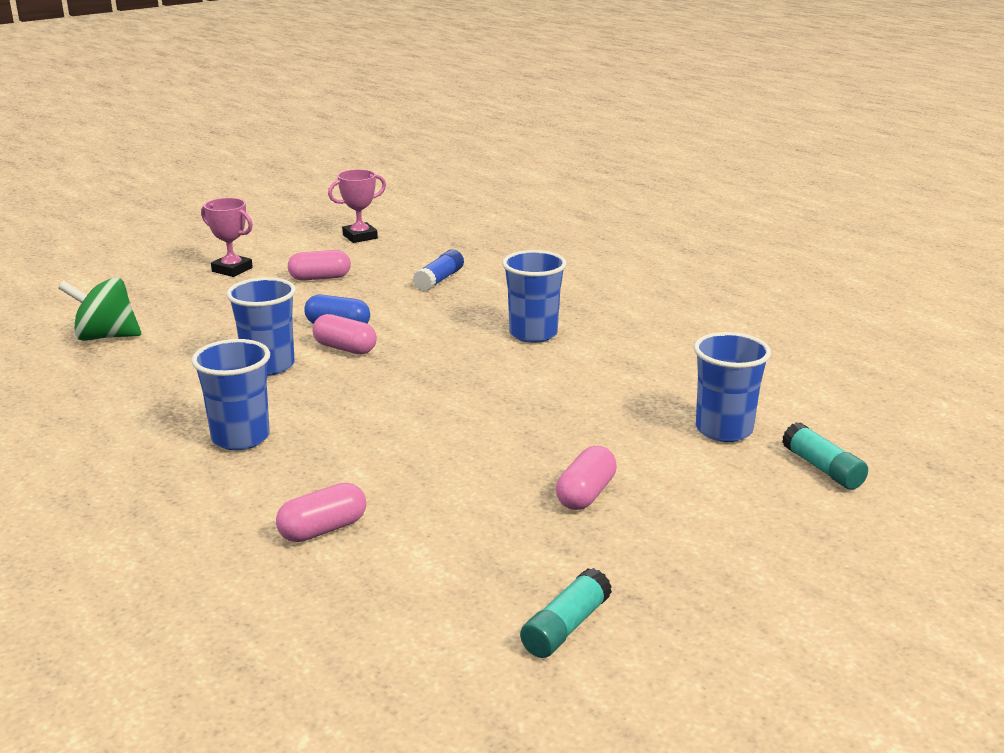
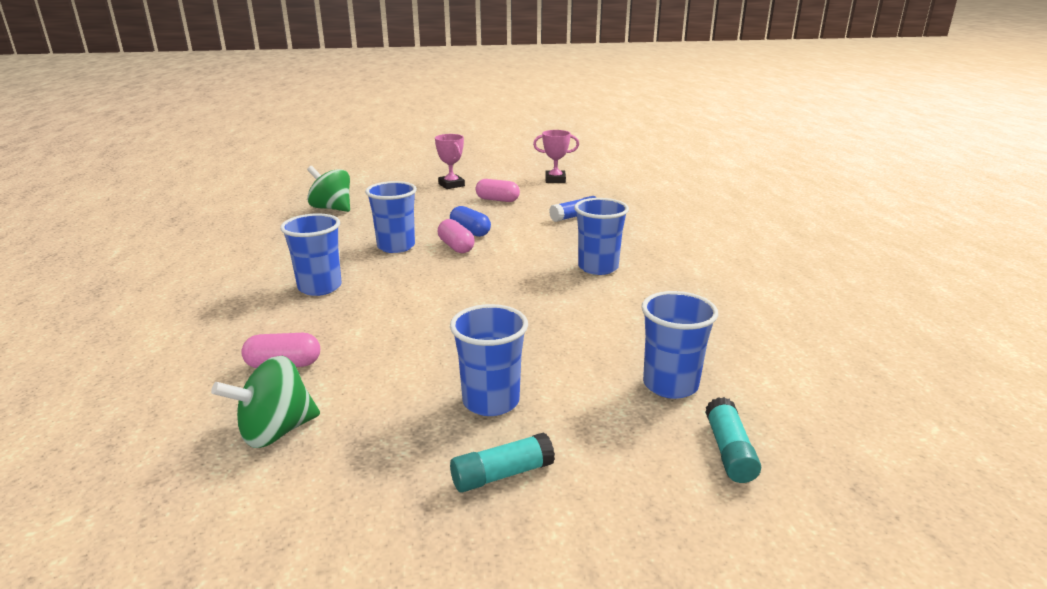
camera: 30 degrees right, 0 degrees up
turquoise glue stick [520,568,612,658] -> turquoise glue stick moved to [450,432,555,493]
pink capsule [556,446,617,510] -> blue cup [450,304,528,416]
none -> green spinning top [211,356,320,448]

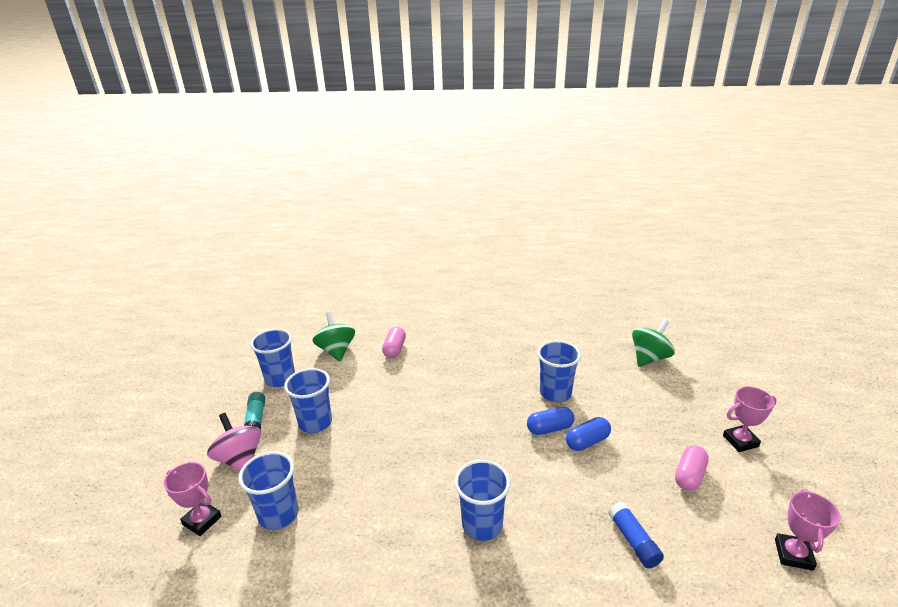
camera: 105 degrees right, 5 degrees up
blue cup [280,213,342,296] -> blue cup moved to [250,329,295,387]
pink capsule [438,219,475,253] -> blue capsule [527,407,574,435]
turquoise glue stick [705,397,761,483] -> pink trophy [164,462,222,536]
none -> pink spinning top [207,413,261,471]

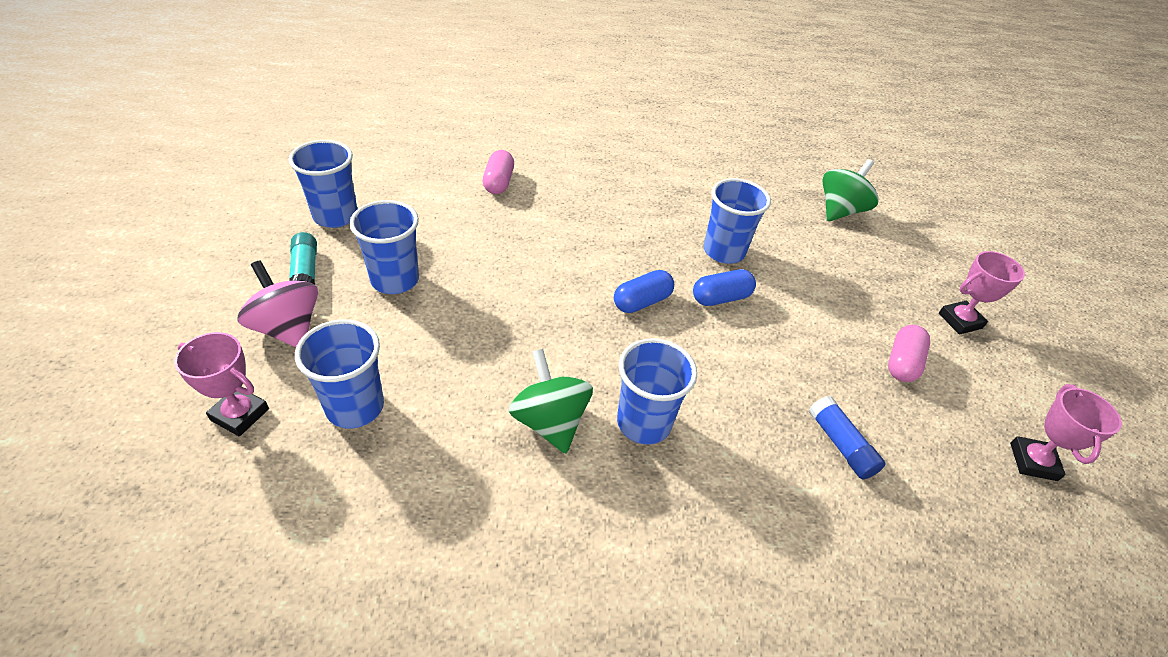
camera: 10 degrees left, 15 degrees up
green spinning top [312,312,355,362] -> green spinning top moved to [509,349,593,454]
blue capsule [566,417,611,451] -> blue capsule moved to [614,270,674,313]

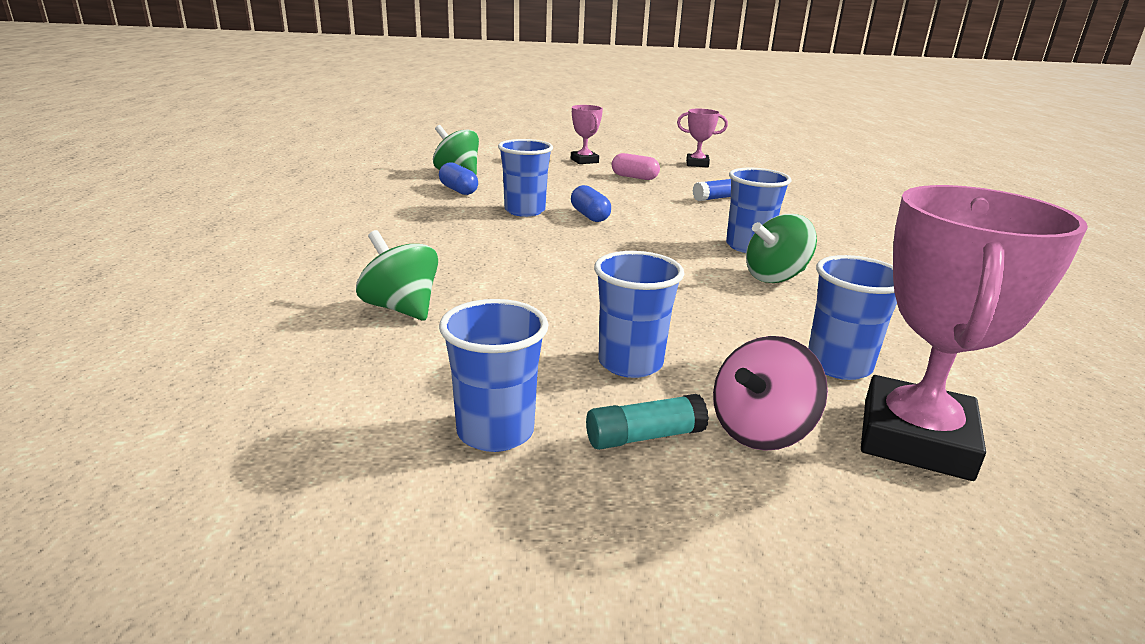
camera: 90 degrees left, 20 degrees down
pink trophy [174,332,269,437] -> pink trophy [861,185,1088,481], size x1.98
pink capsule [483,150,514,194] -> green spinning top [356,230,438,321]
blue capsule [614,270,674,313] -> blue capsule moved to [439,163,478,195]

